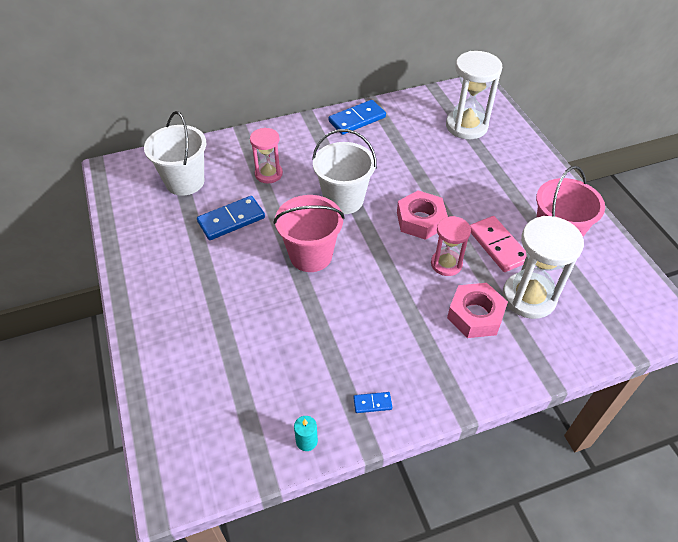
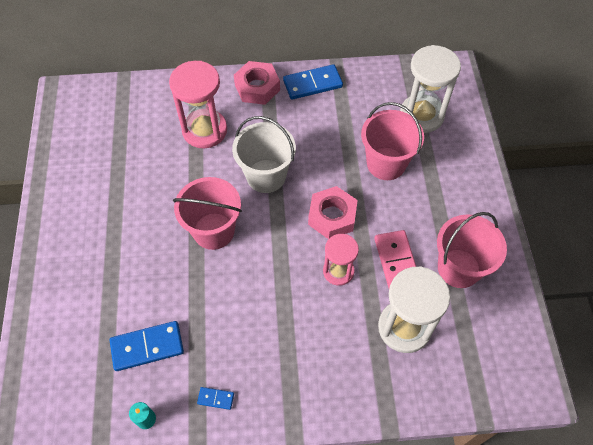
camera: 15 degrees right, 10 degrees up
white bucket [144,111,206,196] -> none
blue domino [197,196,265,240] -> blue domino moved to [110,321,184,371]
pink hourglass [250,128,283,183] -> pink hourglass [169,61,227,148], size x1.63
pink nut [447,283,508,338] -> pink nut moved to [234,61,280,105]
none -> pink bucket [361,102,424,180]

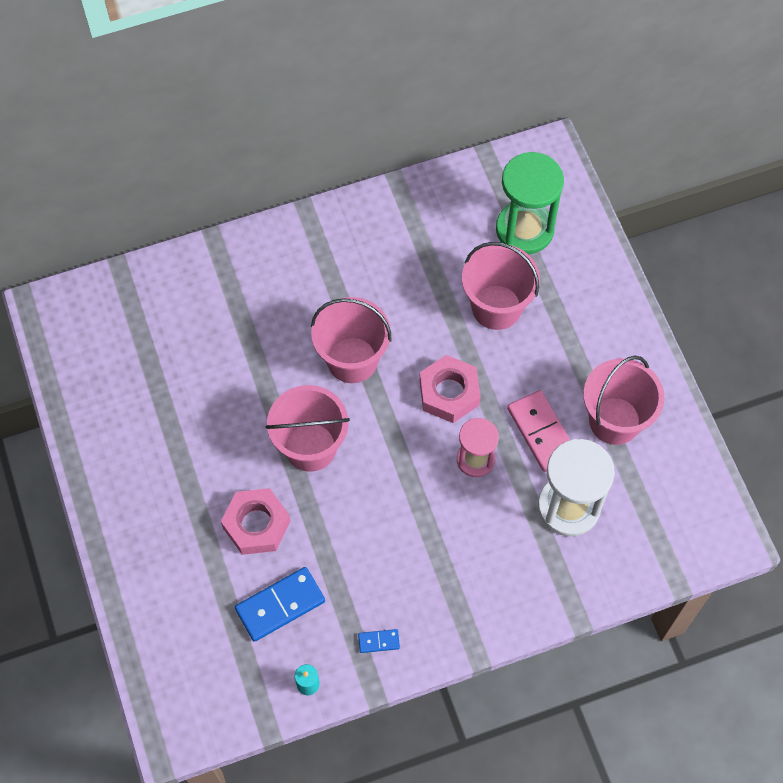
camera: 15 degrees left, 5 degrees up
pink hourglass [169,61,227,148] -> none
white bucket [232,116,296,193] -> pink bucket [311,297,392,383]
pink nut [234,61,280,105] -> pink nut moved to [221,488,290,555]
blue domino [283,64,343,100] -> none
white hourglass [400,45,461,133] -> green hourglass [496,152,564,254]

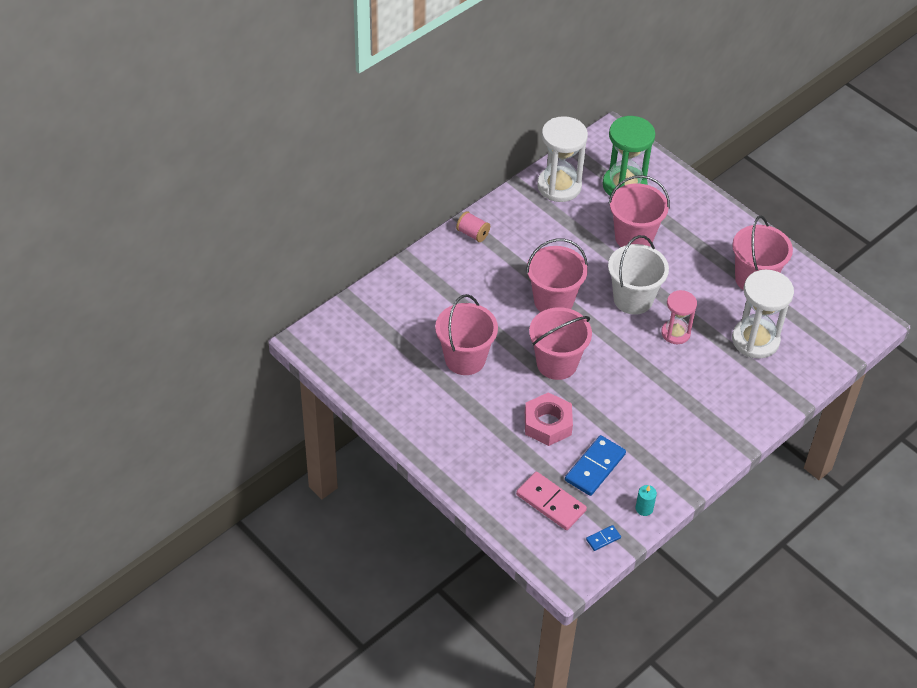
camera: 25 degrees left, 15 degrees down
blue domino [358,629,400,653] -> blue domino moved to [586,525,621,551]
pink nut [420,355,480,423] -> white bucket [608,235,669,315]
pink domino [507,390,570,472] -> pink domino moved to [516,472,587,530]
none -> pink bucket [435,294,498,375]
none -> pink spool [456,211,490,242]
none -> white hourglass [537,116,588,202]

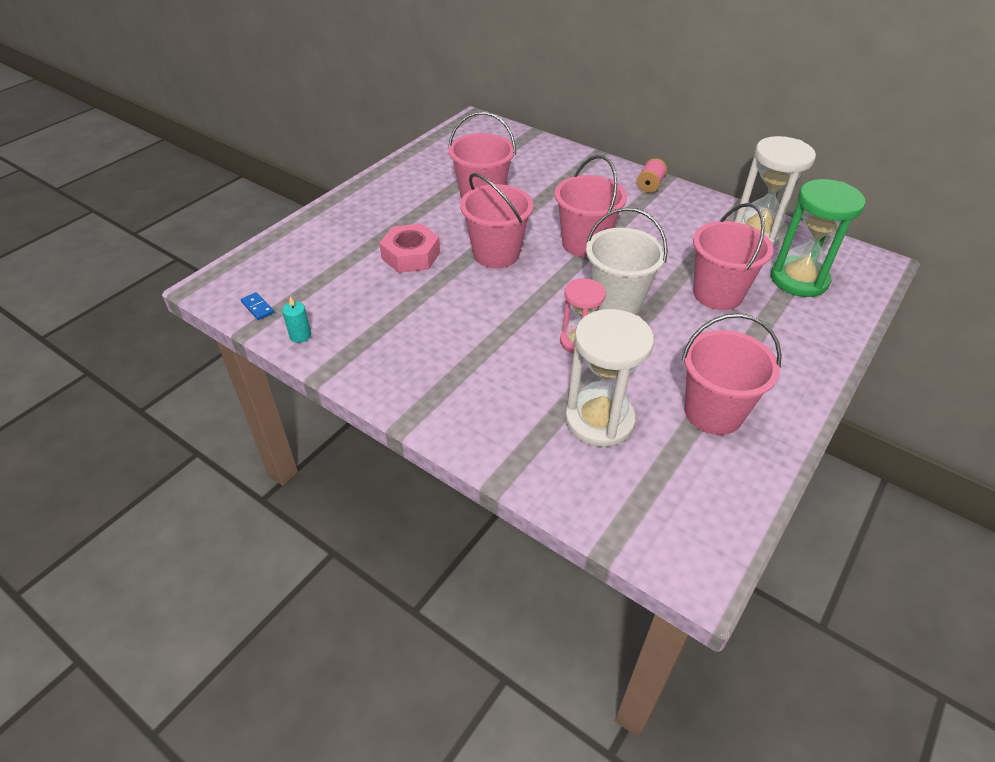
camera: 80 degrees right, 5 degrees down
pink domino [516,472,587,530] -> none
blue domino [565,435,626,496] -> none

